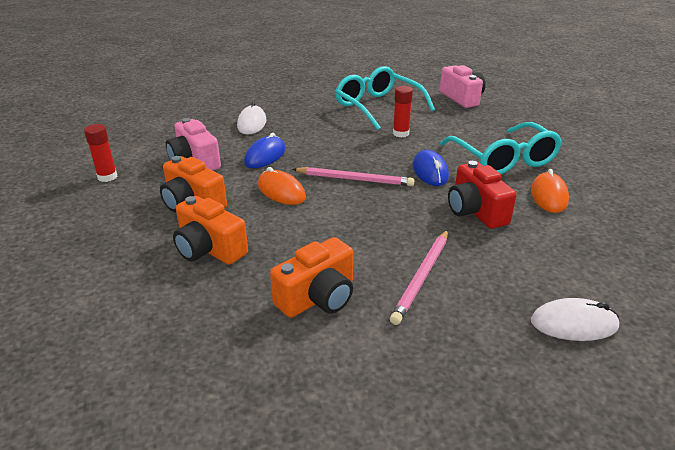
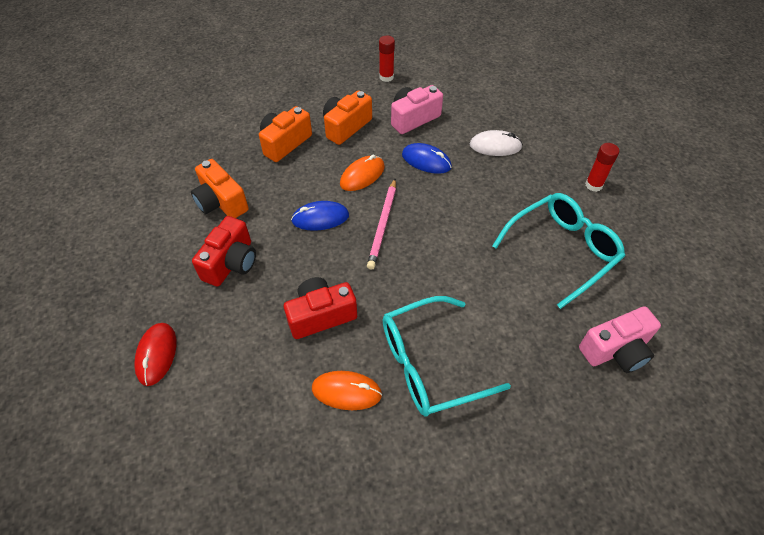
camera: 90 degrees right, 20 degrees up
pink pencil [390,230,448,325] -> red camera [192,216,256,287]
red glue stick [393,86,413,137] -> red glue stick moved to [585,143,619,192]
blue mouse [413,150,449,186] -> blue mouse moved to [291,201,349,231]
white mouse [531,298,620,341] -> red mouse [134,323,176,386]

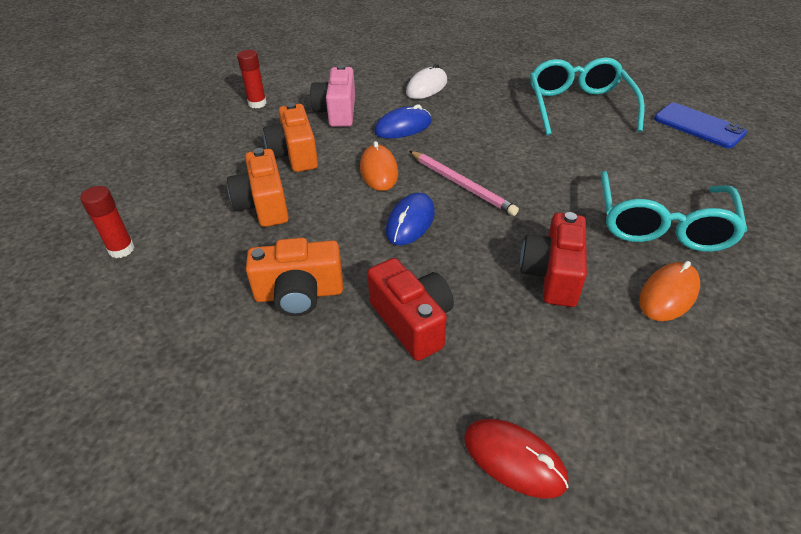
camera: 55 degrees left, 10 degrees down
pink camera [579,306,661,373] -> blue phone [654,103,747,148]
red glue stick [585,143,619,192] -> red glue stick moved to [80,186,135,258]

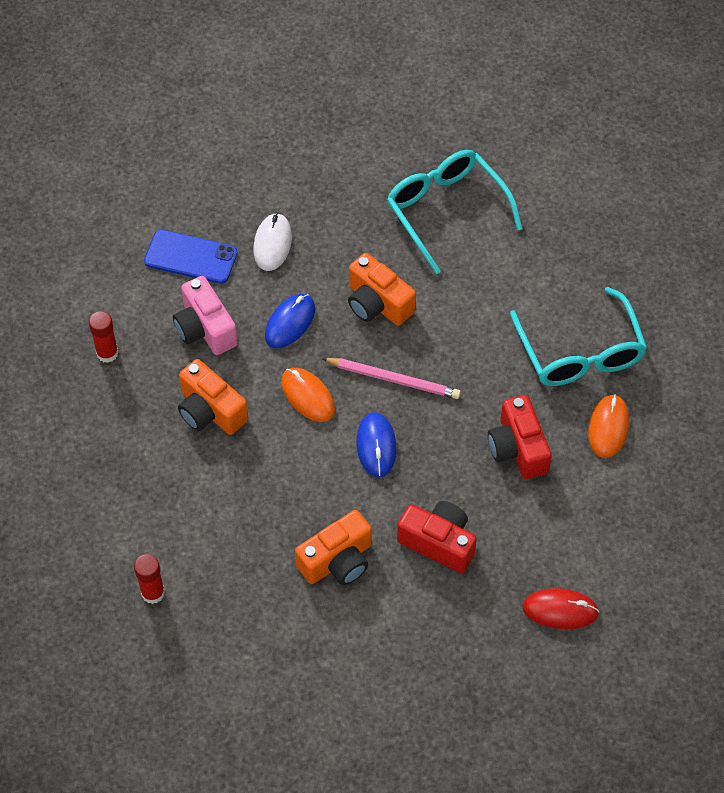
camera: 30 degrees left, 15 degrees up
orange camera [227,148,289,227] -> orange camera moved to [348,253,416,326]
blue phone [654,103,747,148] -> blue phone moved to [144,230,238,284]

